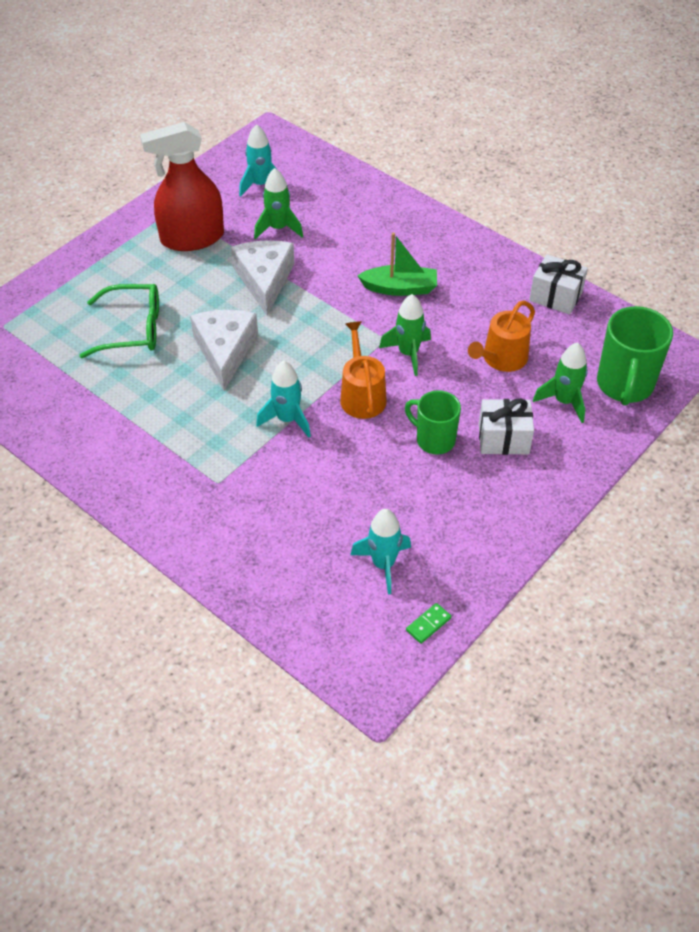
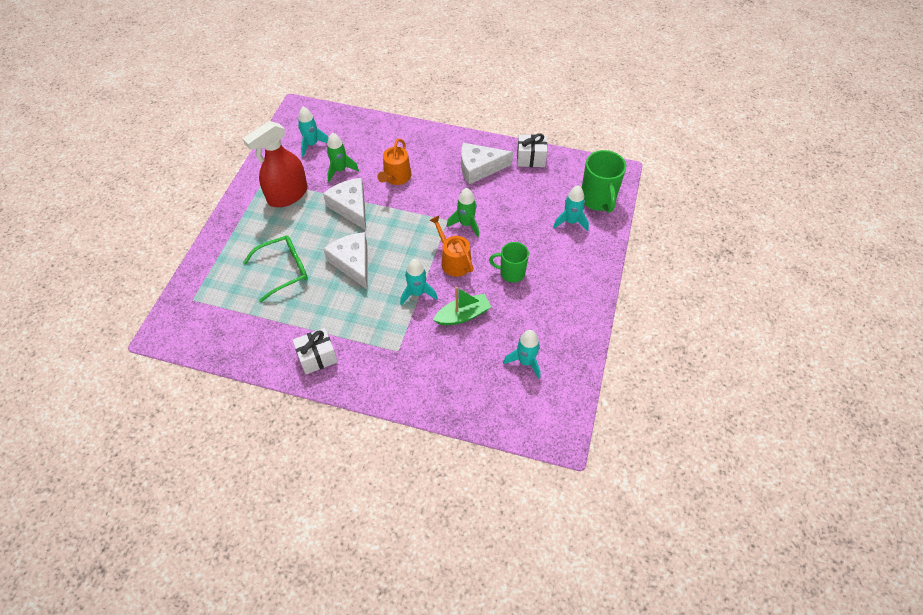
camera: 25 degrees left, 5 degrees up
green boat [357,232,437,296] -> green boat moved to [433,287,491,325]
green domino [406,603,451,644] -> none
orange watering can [468,301,535,372] -> orange watering can moved to [377,138,411,185]
white gift [479,398,534,455] -> white gift moved to [293,328,338,374]
green rocket [533,342,588,423] -> turquoise rocket [553,185,589,232]
none -> white cheese [461,143,513,184]

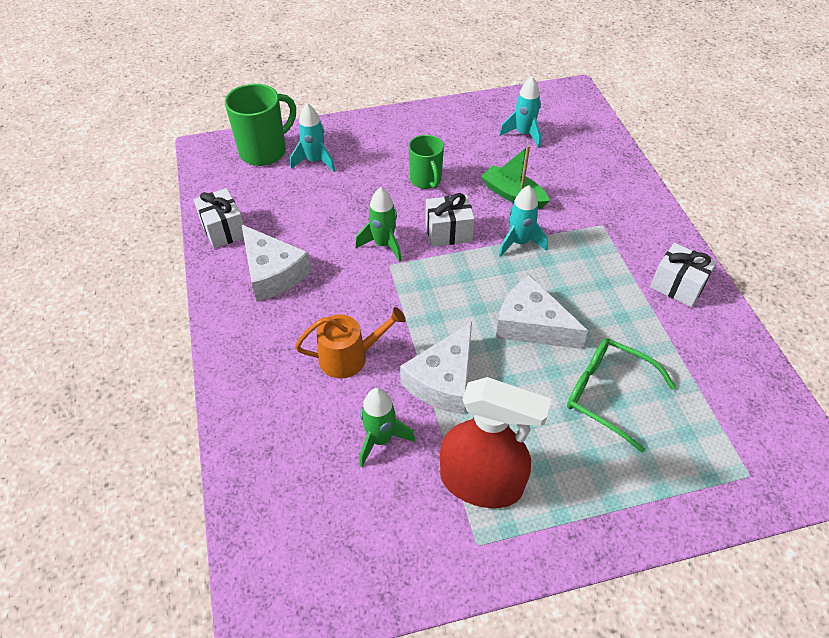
camera: 120 degrees left, 5 degrees down
turquoise rocket [298,107,328,157] -> none
white cheese [323,232,368,290] -> white cheese turned 90 degrees clockwise [496,275,588,349]
orange watering can [429,216,473,277] -> white gift [425,193,475,247]

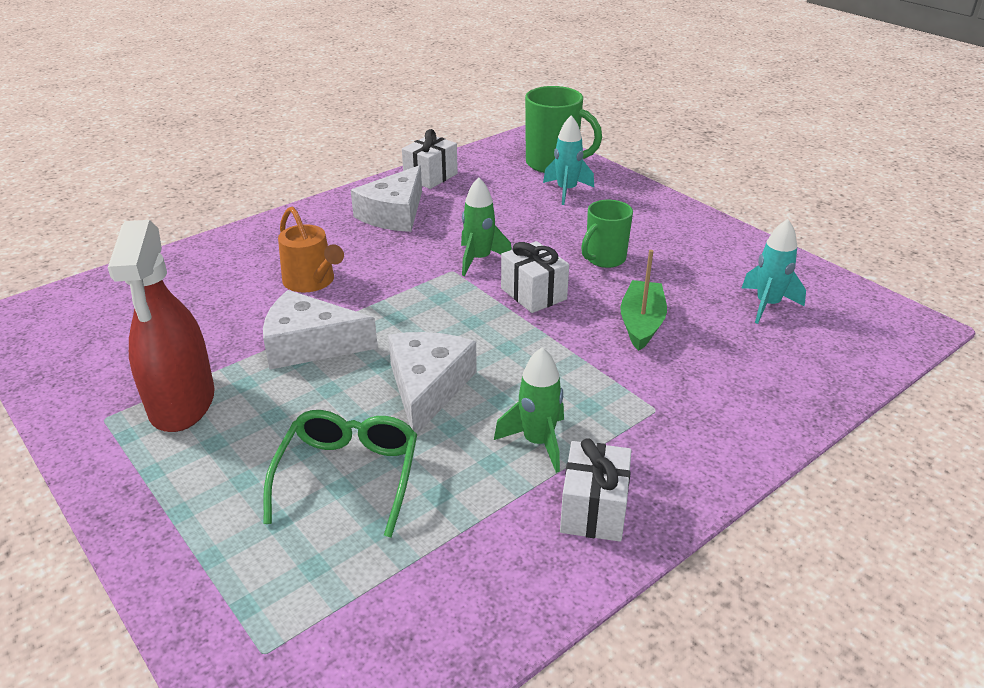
camera: 65 degrees right, 15 degrees down
green rocket [359,388,415,467] -> green rocket moved to [494,347,564,473]
turquoise rocket [498,185,548,257] -> none

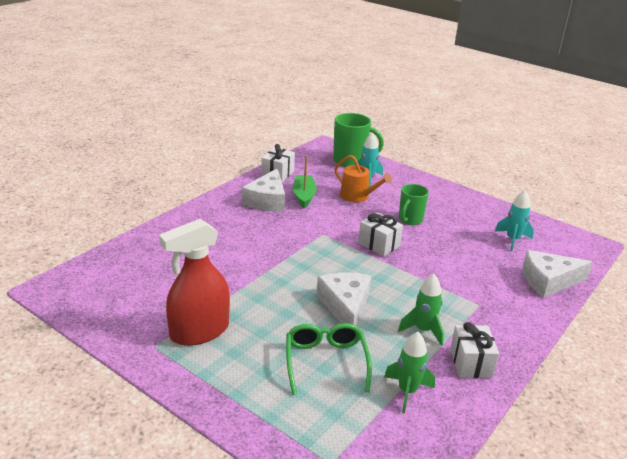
camera: 15 degrees left, 5 degrees down
red spray bottle [108,220,215,432] -> red spray bottle turned 75 degrees clockwise [159,219,230,346]
white cheese [263,290,378,370] -> white cheese moved to [522,250,593,298]
orange watering can [278,206,344,293] -> orange watering can moved to [335,155,392,202]
green rocket [461,177,512,276] -> green rocket moved to [384,332,435,413]
green boat [620,250,667,351] -> green boat moved to [293,155,317,208]

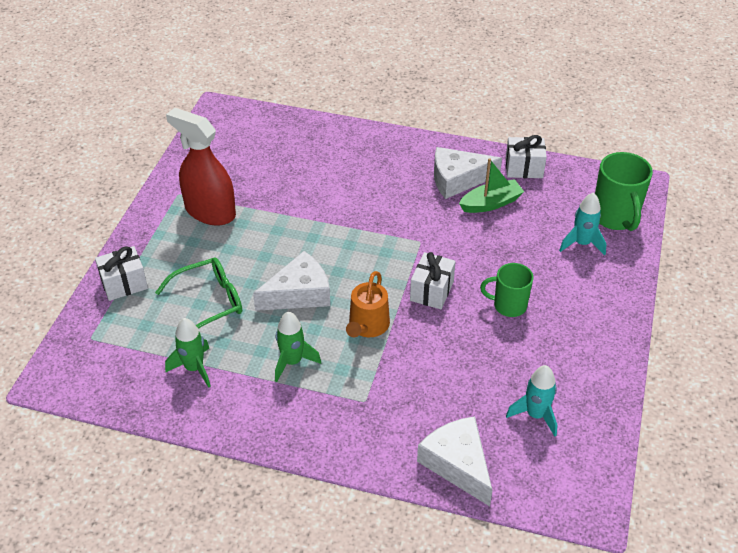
camera: 70 degrees right, 15 degrees up
orange watering can [335,155,392,202] -> orange watering can moved to [346,271,390,337]
white gift [450,322,499,378] -> white gift moved to [95,246,148,301]

